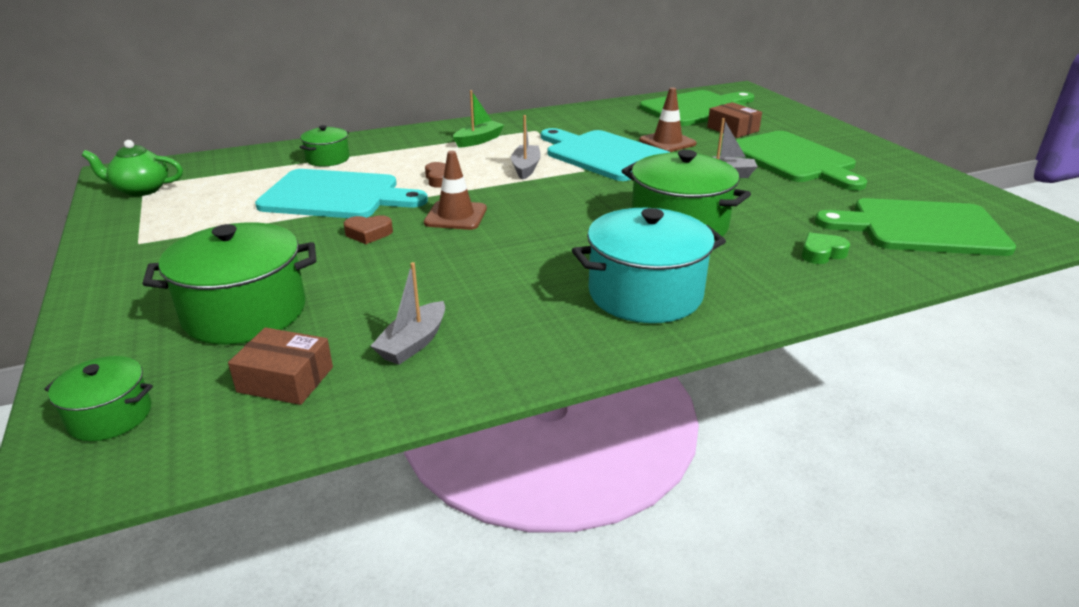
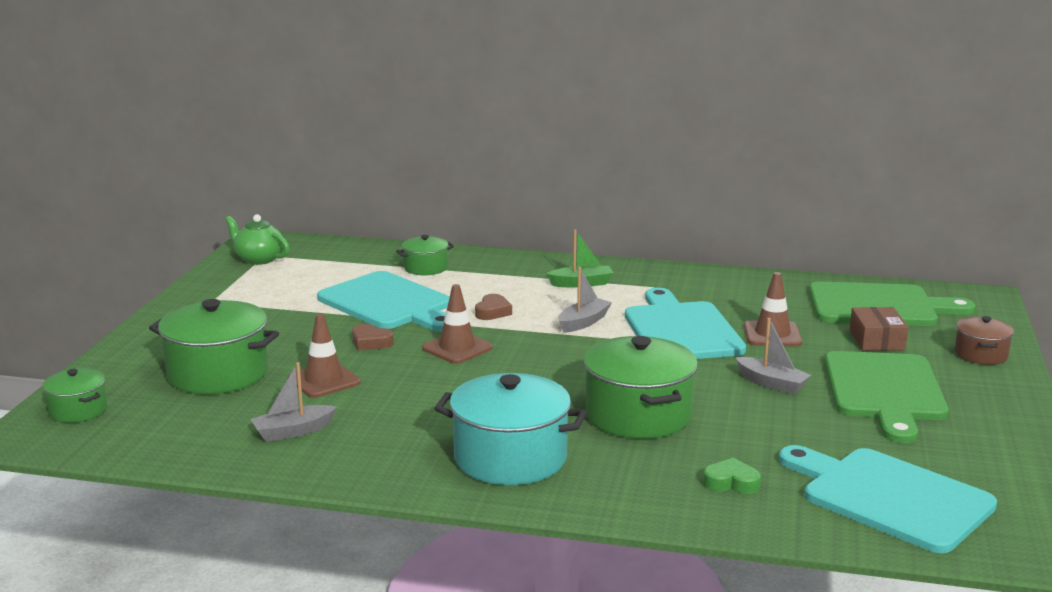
camera: 35 degrees right, 10 degrees down
brown box [228,327,333,405] -> none
green cutting board [815,198,1016,256] -> turquoise cutting board [779,445,997,553]
none -> brown traffic cone [288,314,361,398]
none -> brown pot [955,316,1014,365]

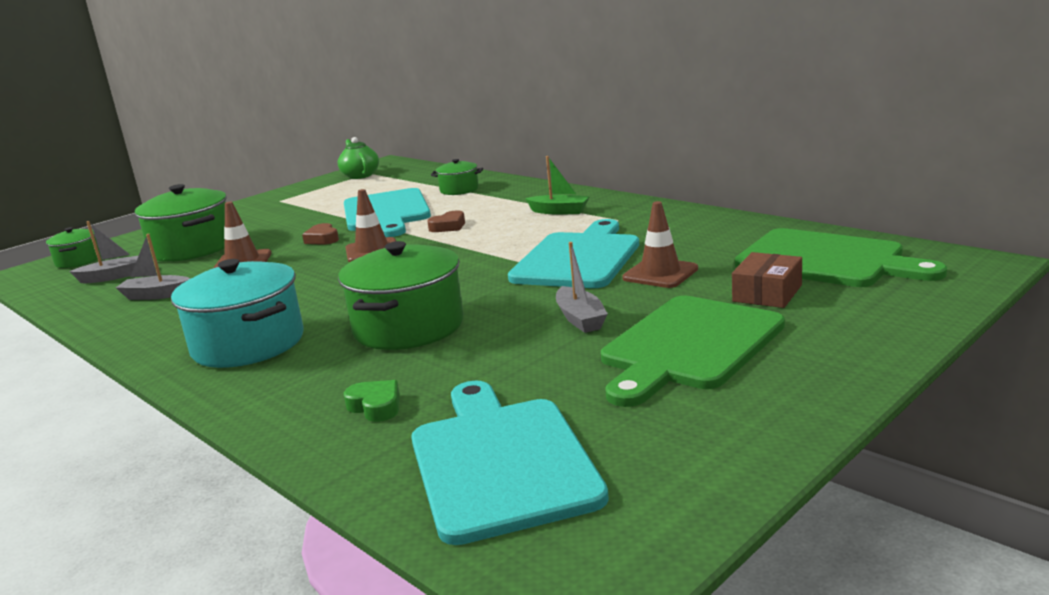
camera: 35 degrees right, 0 degrees up
grey boat [558,267,612,333] -> grey boat moved to [69,221,138,283]
brown pot [955,316,1014,365] -> none

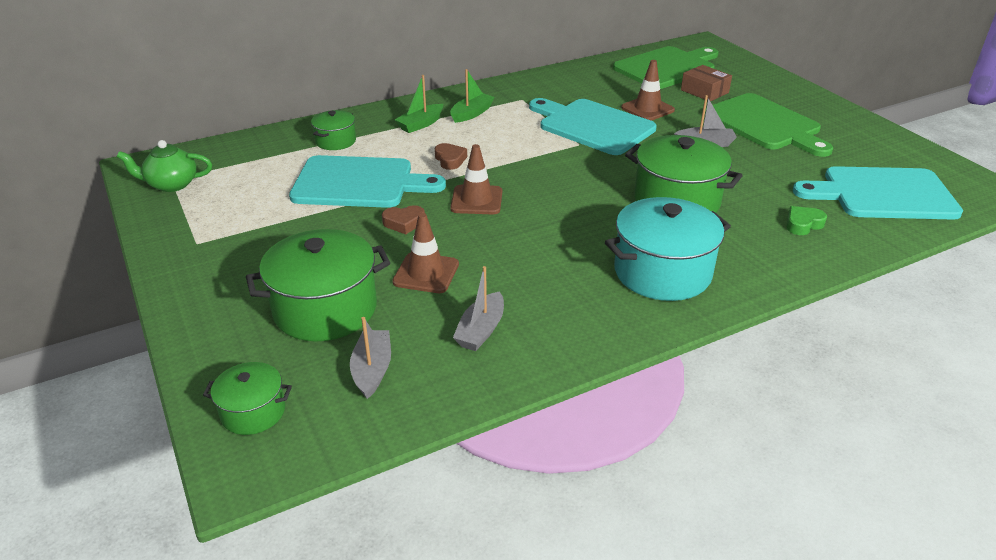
camera: 75 degrees left, 15 degrees up
none -> green boat [395,75,443,133]

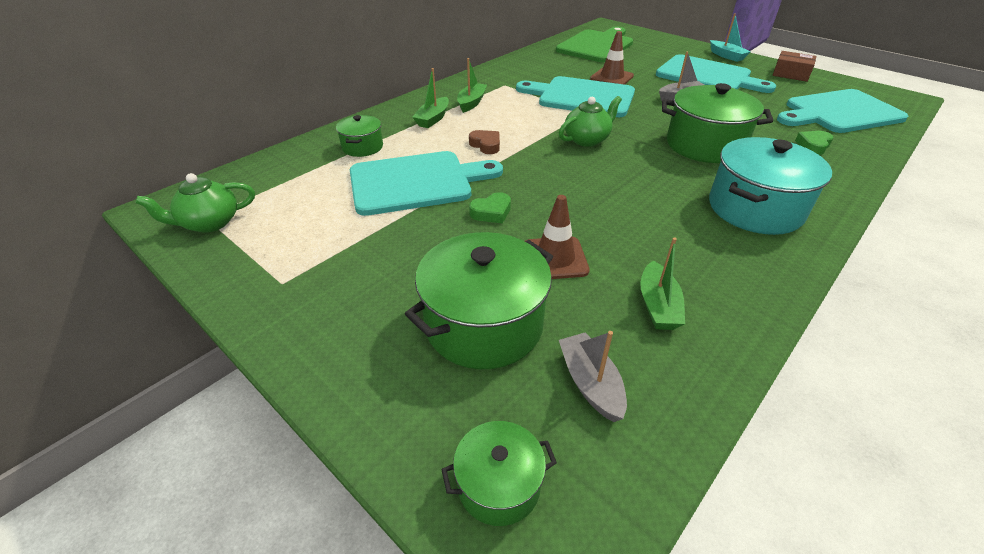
camera: 20 degrees left, 5 degrees up
brown heart [382,205,425,234] -> green heart [469,192,511,224]
brown traffic cone [450,144,502,214] -> none
grey boat [453,266,504,351] -> green boat [640,237,685,330]
brown box [681,65,732,101] -> brown box moved to [773,51,816,82]
green cutting board [704,93,833,157] -> turquoise cutting board [656,54,776,93]
none -> green teapot [559,96,622,147]
none -> turquoise boat [710,13,751,62]

